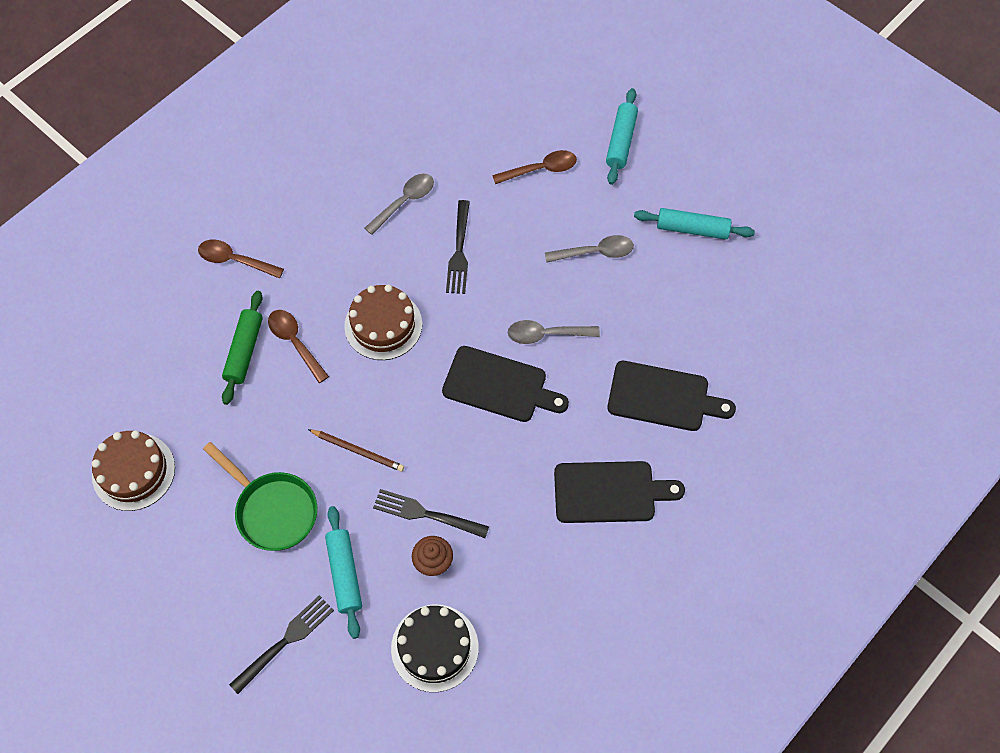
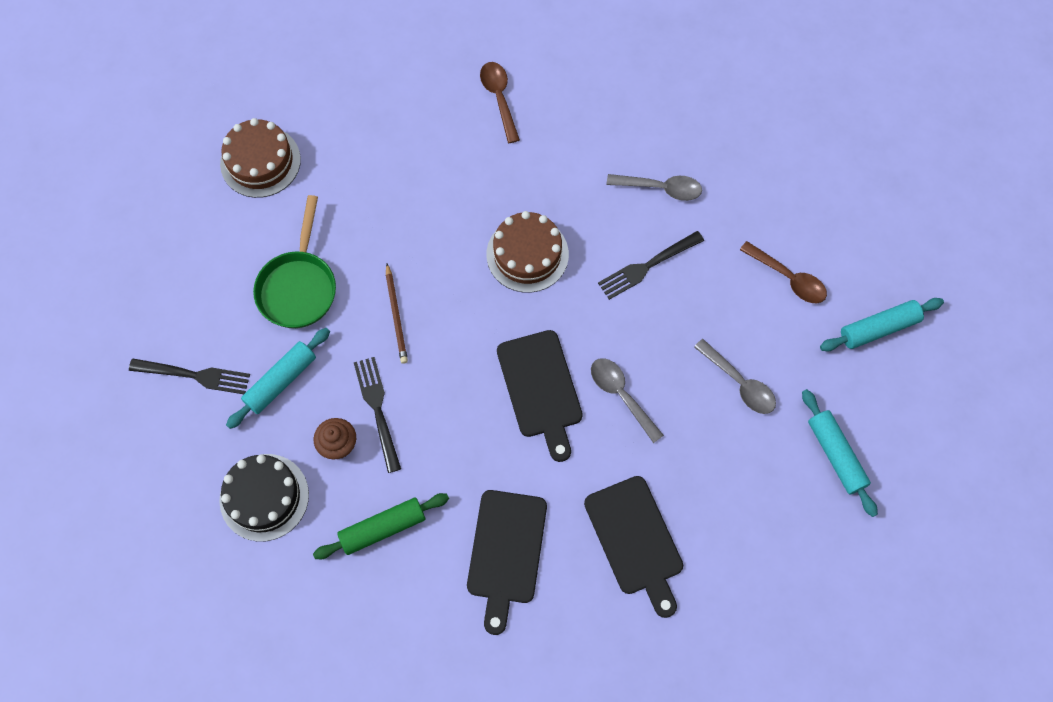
camera: 55 degrees right, 5 degrees up
green rolling pin [222,291,263,405] -> green rolling pin moved to [313,493,449,559]
brown spoon [268,310,329,383] -> none
black cutting board [554,461,685,523] -> black cutting board turned 45 degrees clockwise [467,490,547,635]

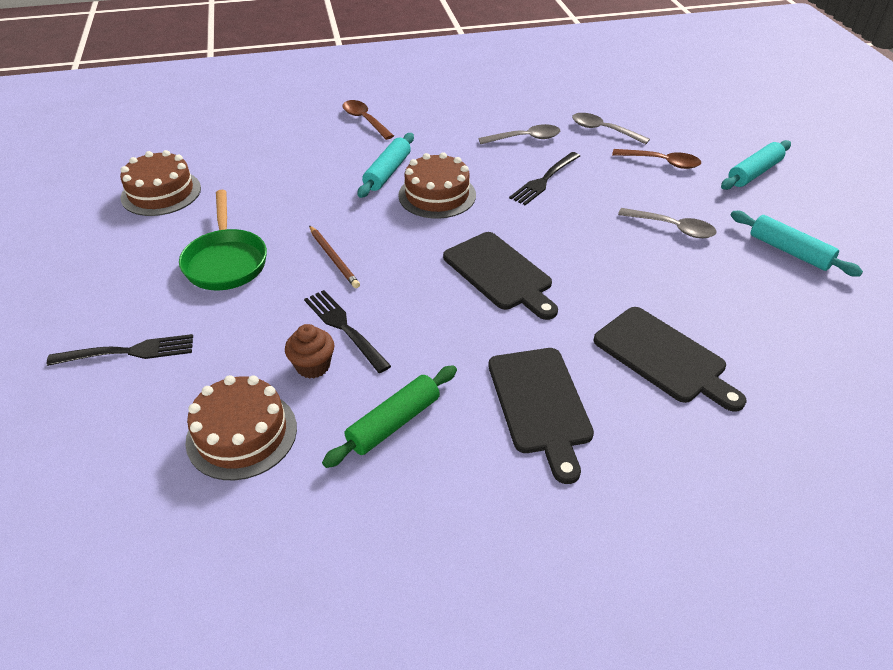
camera: 20 degrees left, 25 degrees down
black cake [219,454,309,542] -> brown cake [185,375,297,480]
turquoise rolling pin [226,328,330,429] -> turquoise rolling pin moved to [358,133,414,198]
grey spoon [591,358,664,443] -> grey spoon moved to [572,113,650,144]

